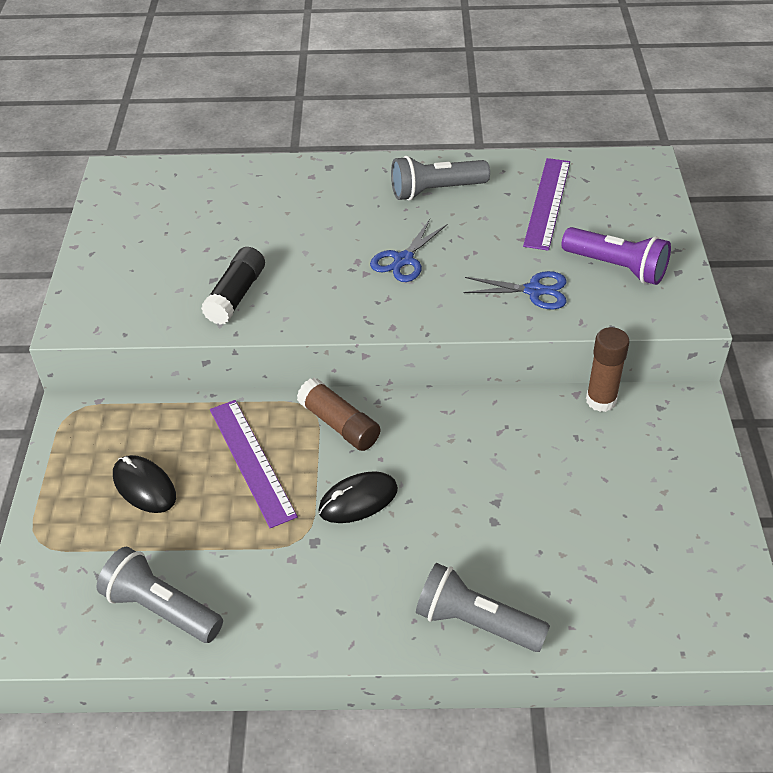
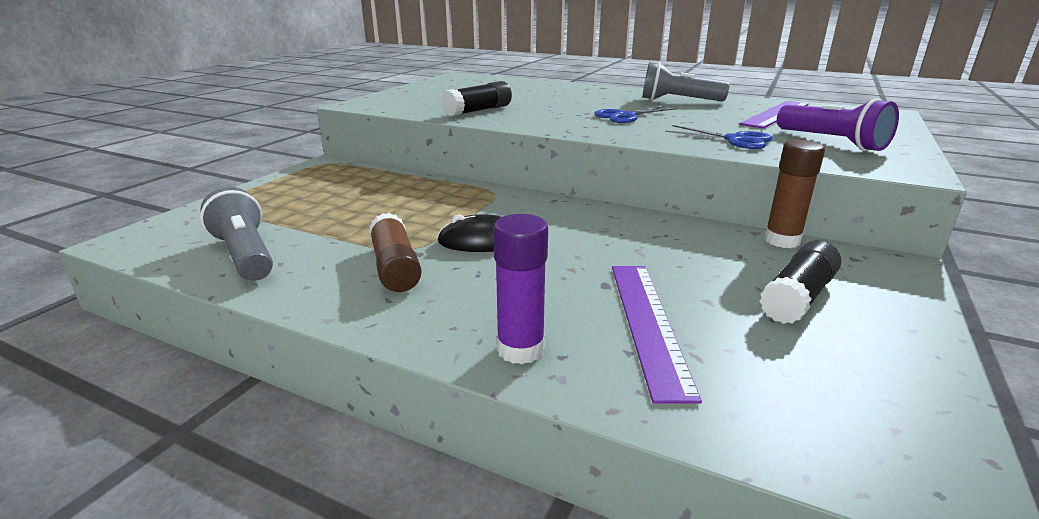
camera: 25 degrees right, 20 degrees down
black mouse [113,455,176,513] -> none
purple ruler [210,400,298,528] -> purple ruler moved to [612,266,702,404]
brown glue stick [297,378,380,451] -> brown glue stick moved to [369,213,422,292]
grey flashlight [416,563,550,652] -> purple glue stick [493,214,548,364]
none -> black glue stick [759,241,841,324]

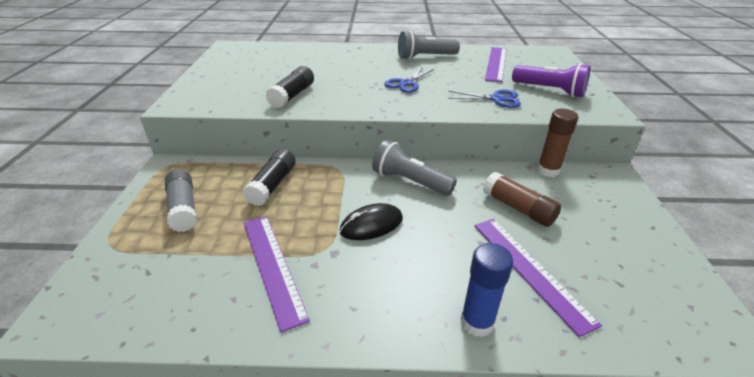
camera: 25 degrees left, 10 degrees up
grey flashlight [200,187,273,281] -> grey flashlight moved to [372,140,457,196]
brown glue stick [369,213,422,292] -> brown glue stick moved to [483,172,561,227]
purple glue stick [493,214,548,364] -> blue glue stick [461,243,513,337]
black glue stick [759,241,841,324] -> black glue stick moved to [243,149,296,206]
none -> grey glue stick [165,169,197,232]
none -> purple ruler [244,216,310,333]

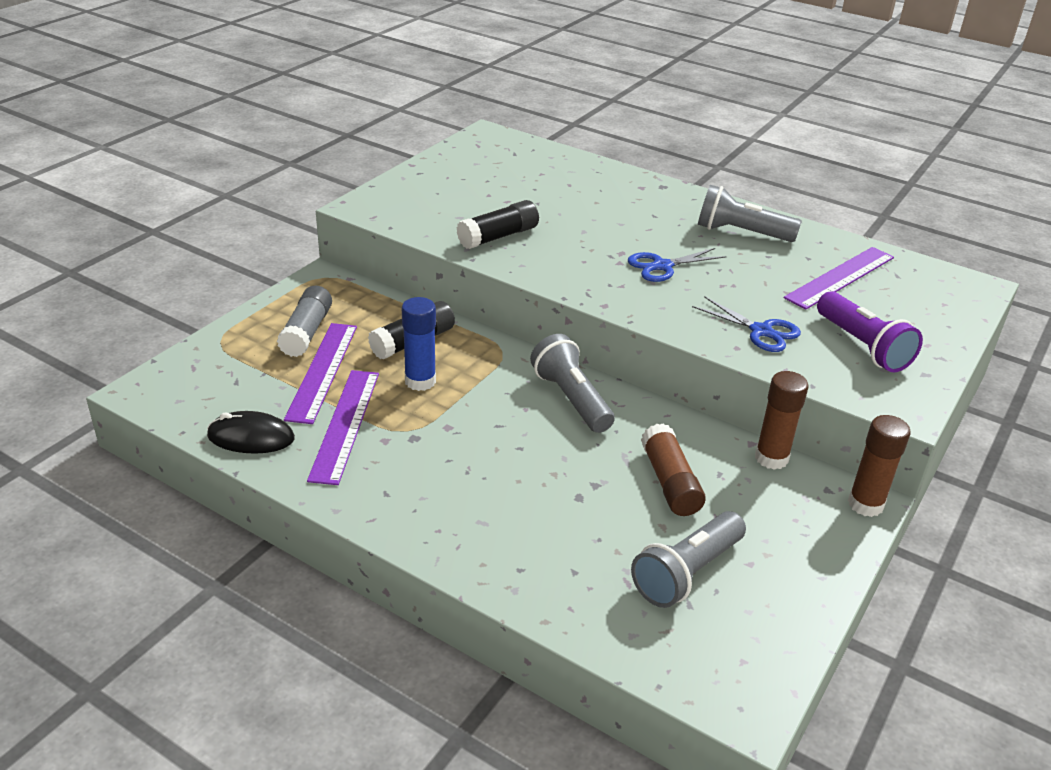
camera: 30 degrees right, 0 degrees up
black mouse [339,203,403,240] -> black mouse moved to [207,411,295,454]
blue glue stick [461,243,513,337] -> blue glue stick moved to [402,297,436,391]
purple ruler [474,219,602,337] -> purple ruler moved to [284,323,357,424]
none -> grey flashlight [631,511,746,608]
none -> brown glue stick [848,415,911,517]

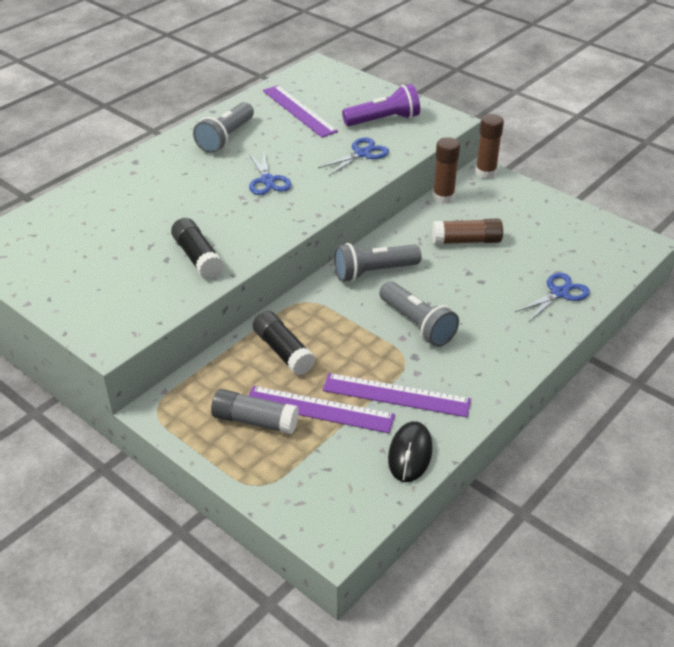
camera: 80 degrees left, 5 degrees up
blue glue stick [402,297,436,391] -> none
grey flashlight [631,511,746,608] -> grey flashlight moved to [379,281,459,347]
none -> blue scissors [515,273,590,322]

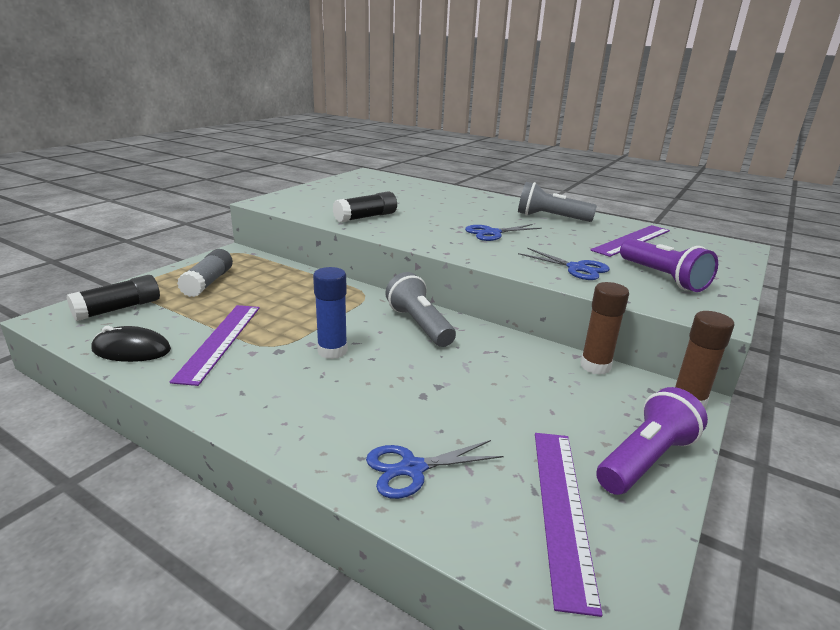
camera: 80 degrees right, 15 degrees down
purple ruler [249,386,395,433] -> purple ruler moved to [535,433,602,617]
black glue stick [253,311,316,375] -> black glue stick moved to [66,275,160,321]
grey flashlight [379,281,459,347] -> blue glue stick [313,267,347,359]
brown glue stick [432,219,503,245] -> none
blue scissors [515,273,590,322] -> blue scissors turned 120 degrees clockwise [366,440,503,499]
none -> purple flashlight [596,387,708,495]

